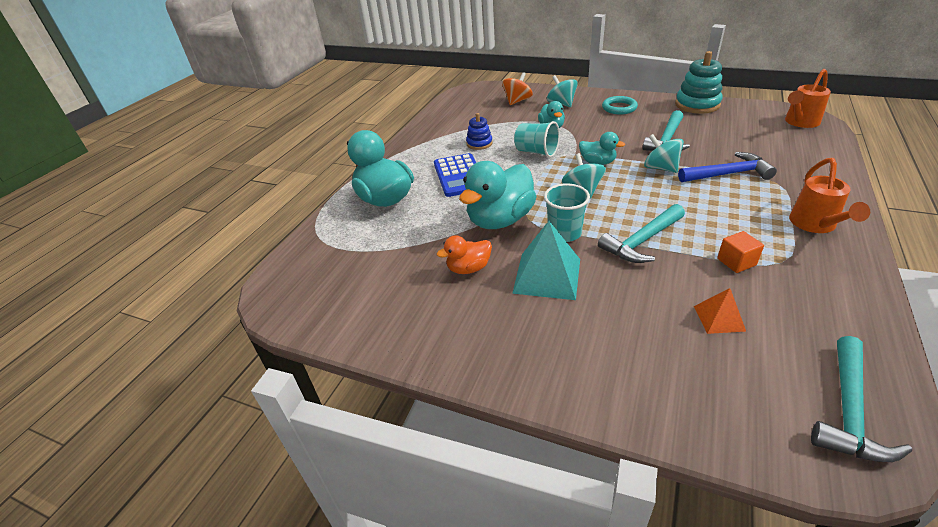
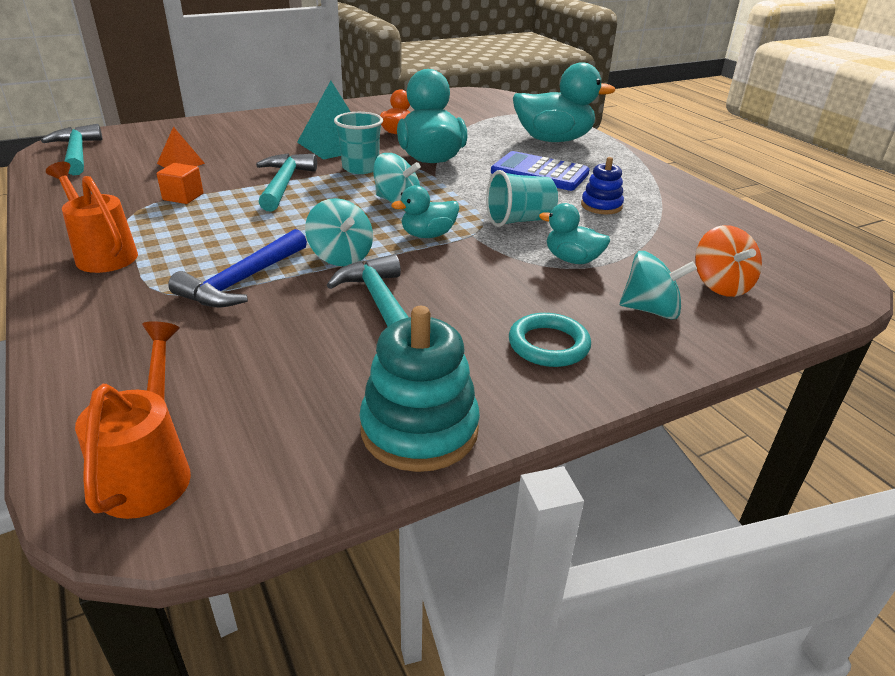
camera: 125 degrees right, 5 degrees down
turquoise spinning top [644,134,684,173] -> turquoise spinning top turned 60 degrees clockwise [305,198,373,266]

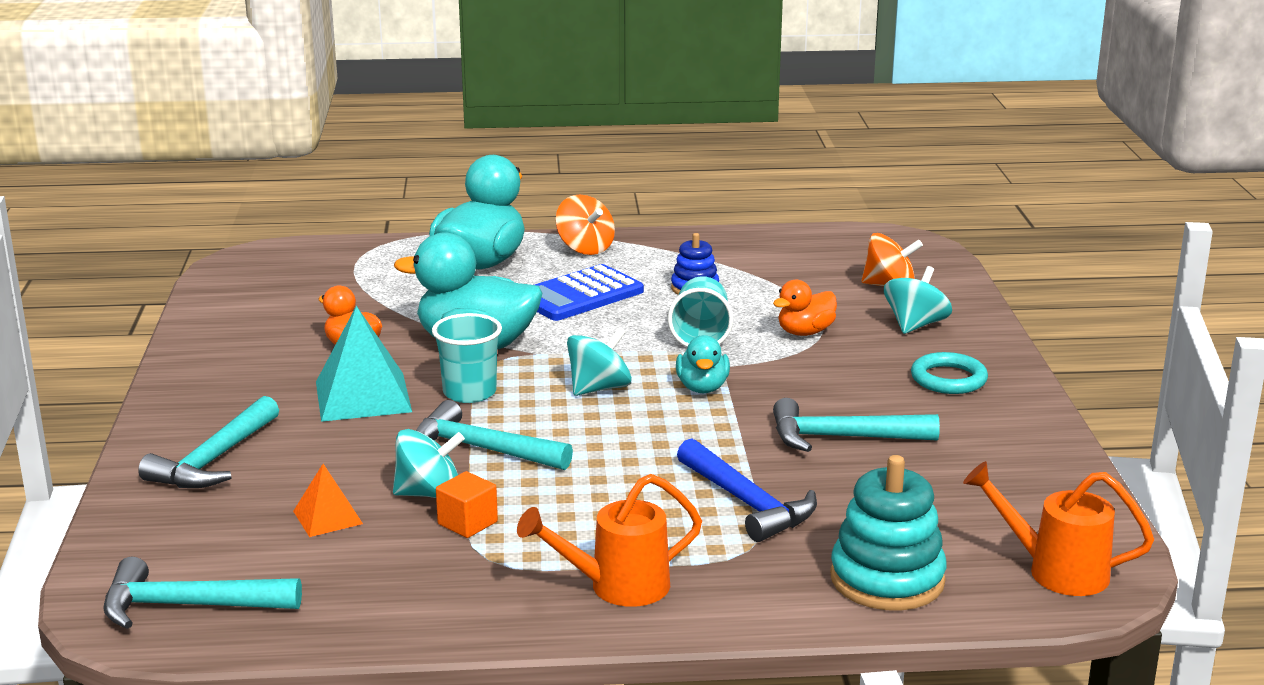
camera: 65 degrees left, 10 degrees down
turquoise spinning top [305,198,373,266] -> turquoise spinning top moved to [393,429,465,498]
turquoise stacking toy [359,306,480,472] -> turquoise stacking toy moved to [830,455,947,611]
turquoise duck [539,203,610,264] -> orange duck [773,280,837,336]
none -> turquoise hammer [138,396,279,488]
none -> orange spinning top [556,195,615,255]

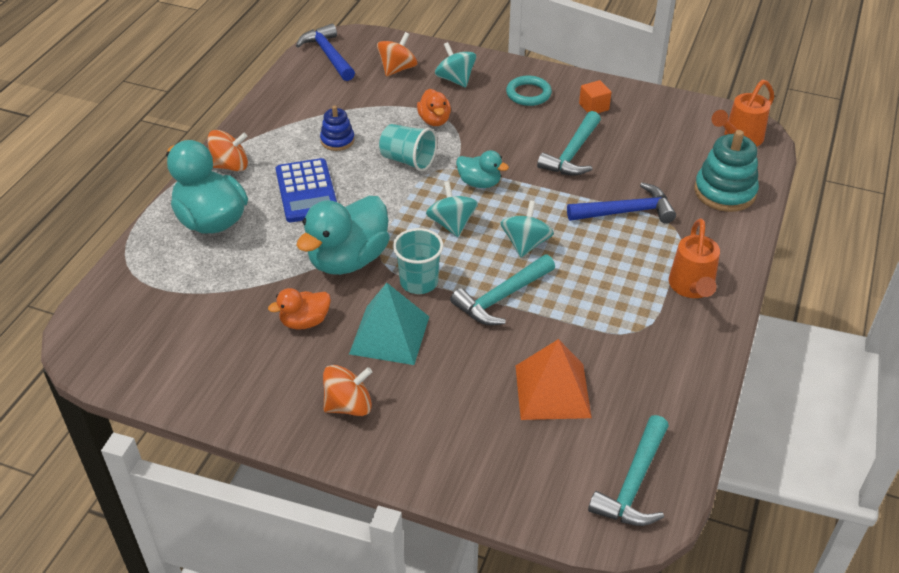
camera: 65 degrees left, 20 degrees up
turquoise hammer [138,396,279,488] -> none
orange pyramid [293,464,363,537] -> orange pyramid [516,339,592,420], size x1.83
turquoise spinning top [393,429,465,498] -> turquoise spinning top moved to [501,200,554,257]
orange cube [436,471,498,538] -> orange cube moved to [579,80,612,113]
none -> blue hammer [296,24,355,81]
none -> orange spinning top [323,365,372,416]

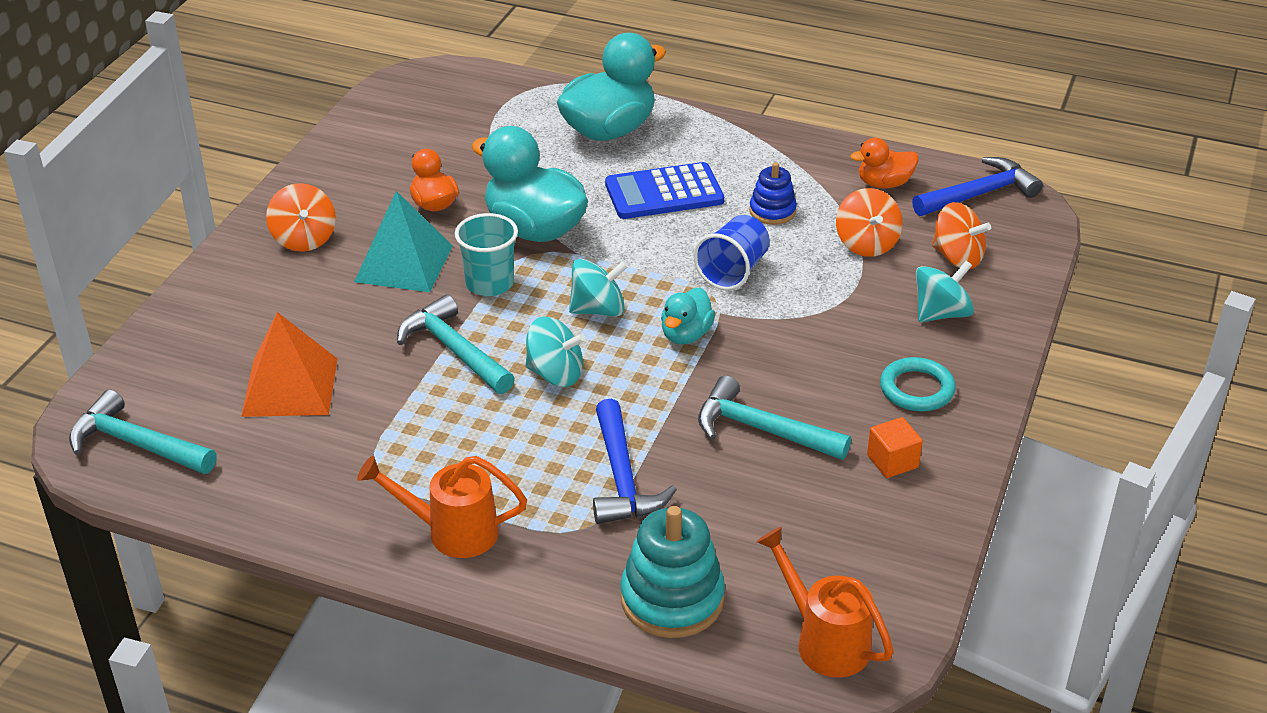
camera: 90 degrees right, 5 degrees down
orange spinning top [207,130,248,171] -> orange spinning top moved to [836,188,902,257]
turquoise cup [379,124,437,172] -> blue cup [693,215,770,291]
orange duck [417,89,451,126] -> orange duck moved to [850,138,918,189]

